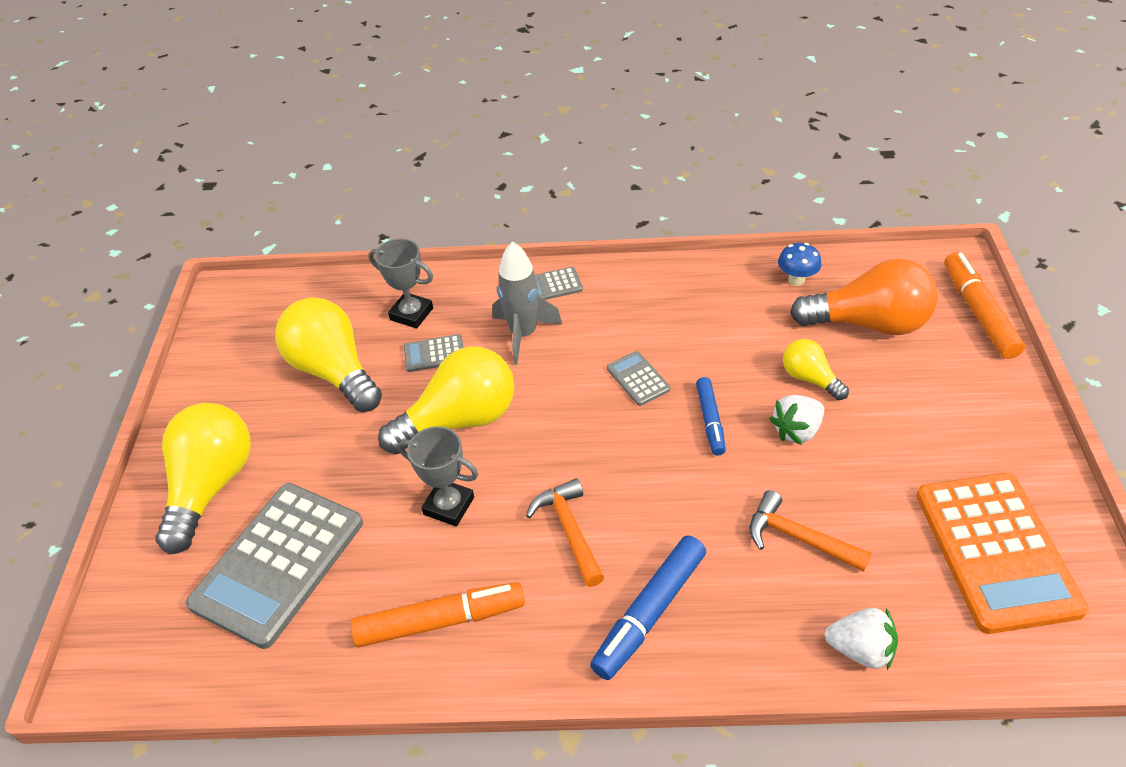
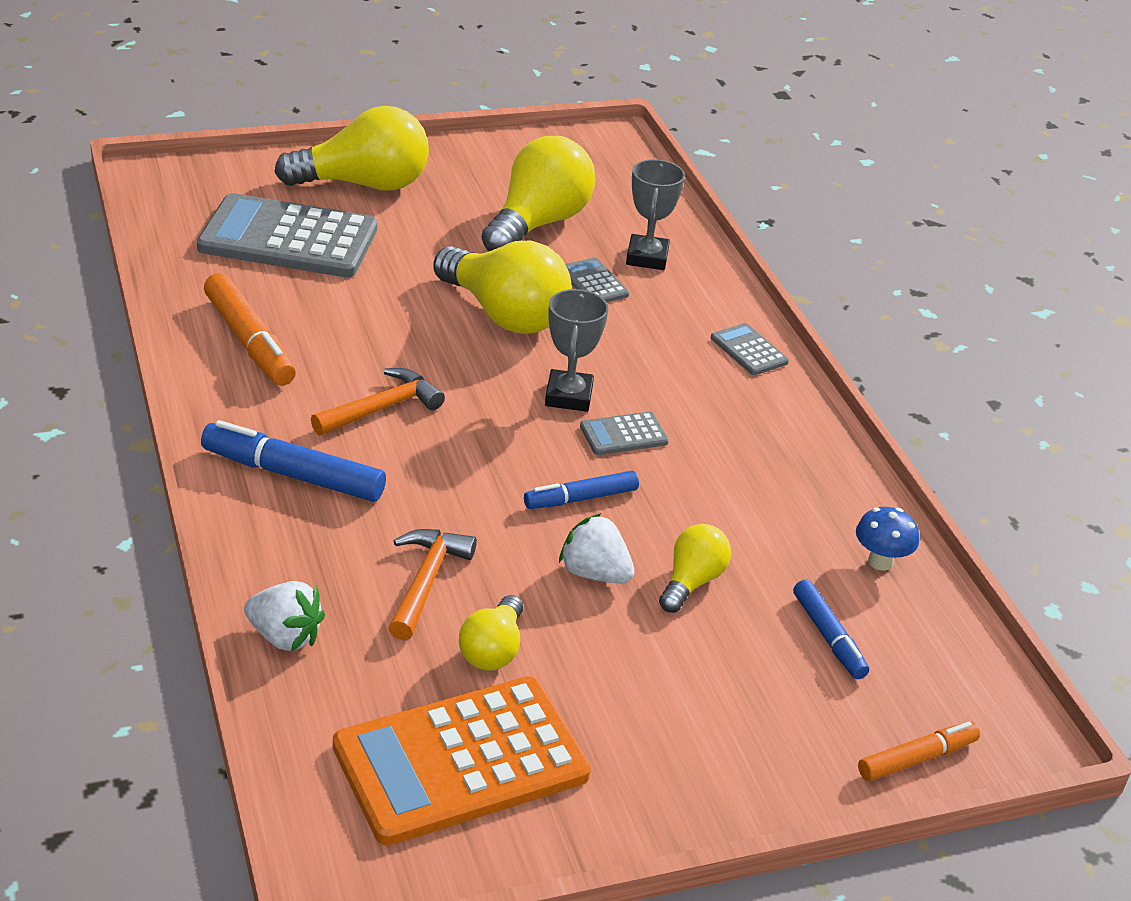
camera: 65 degrees right, 10 degrees down
grey trophy [398,426,478,527] -> grey trophy moved to [545,289,608,412]
grey rocket [492,241,562,365] -> none
grey calculator [607,351,670,406] -> grey calculator turned 150 degrees counterclockwise [580,412,669,455]
orange light bulb [790,259,938,335] -> blue marker [793,580,869,679]
white strawberry [825,608,898,670] -> white strawberry turned 60 degrees counterclockwise [244,581,325,651]
orange marker [944,252,1025,359] -> orange marker [858,722,980,781], size x0.62
none -> yellow light bulb [459,595,523,671]

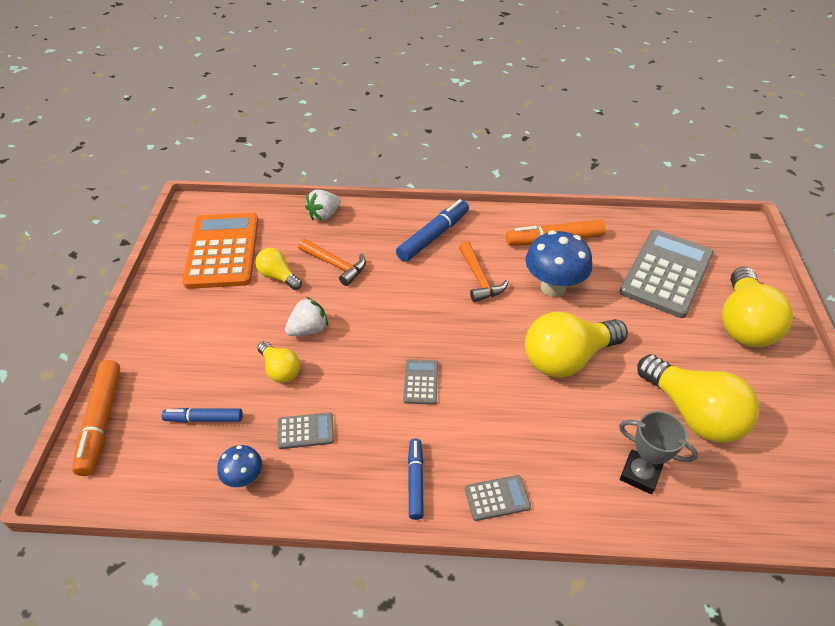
camera: 115 degrees right, 10 degrees up
blue marker [524,471,639,509] -> blue marker moved to [408,438,424,520]
grey trophy [545,289,608,412] -> none
grey calculator [565,258,629,302] -> grey calculator moved to [277,412,334,449]
orange marker [858,722,980,781] -> orange marker [72,360,120,476], size x1.61
none -> blue mushroom [525,231,592,297]

